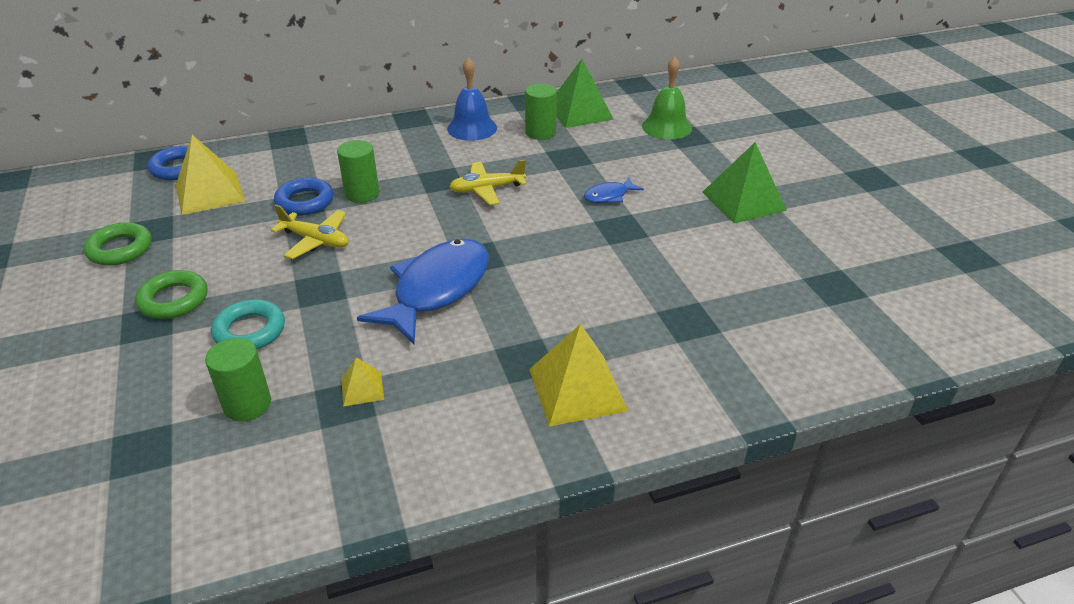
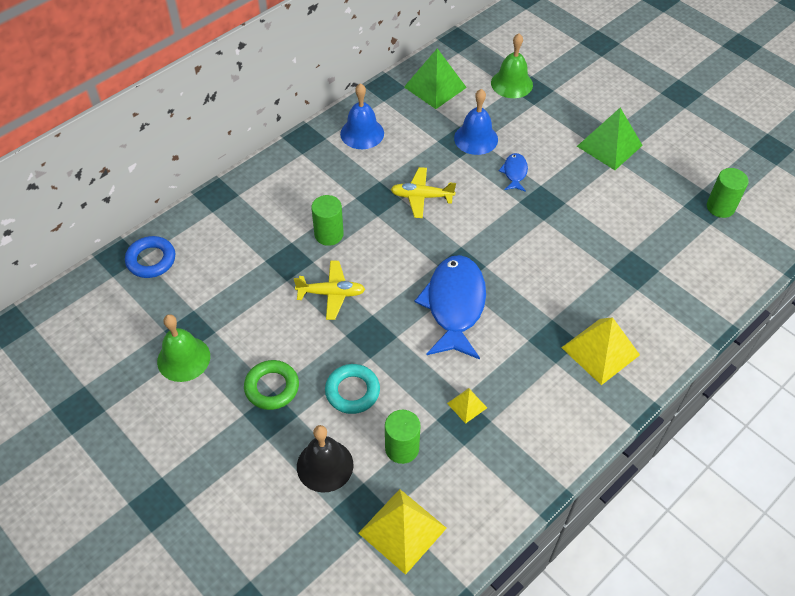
camera: 25 degrees left, 15 degrees up
green ring [84,222,152,266] -> green bell [157,314,210,382]
yellow pyramid [176,135,245,215] -> yellow pyramid moved to [358,489,447,575]
blue ring [274,178,334,216] -> none
yellow plane [449,160,527,205] -> yellow plane turned 45 degrees clockwise [390,167,456,218]
green cylinder [525,83,557,140] -> green cylinder moved to [707,168,749,218]
blue fish [584,178,644,203] -> blue fish turned 150 degrees clockwise [499,153,528,192]
none -> black bell [297,425,353,493]
none -> blue bell [454,89,498,155]

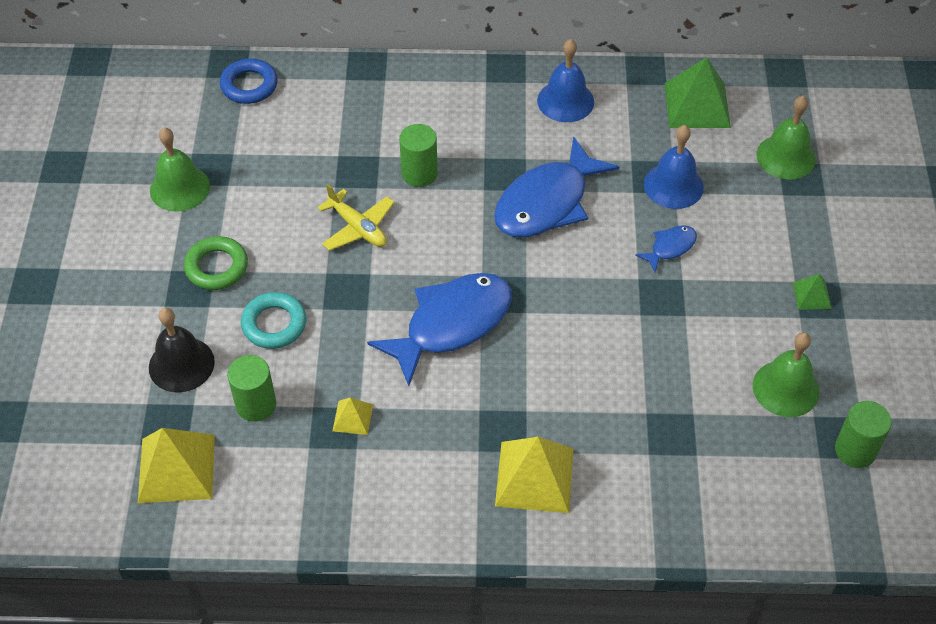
camera: 45 degrees right, 0 degrees up
yellow plane [390,167,456,218] -> blue fish [494,136,619,237]
green pyramid [577,108,643,170] -> green pyramid [793,274,832,310], size x0.50
none -> green bell [753,332,819,417]

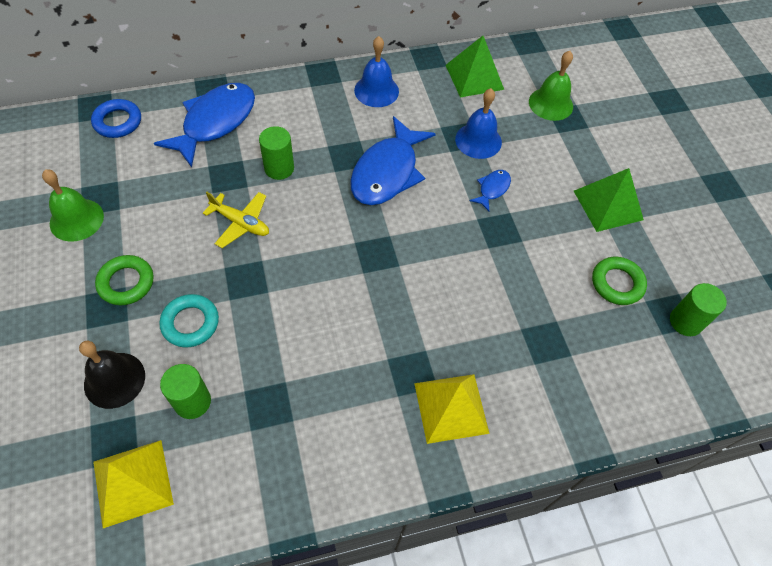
camera: 20 degrees left, 5 degrees up
yellow pyramid [333,397,373,435] -> none
blue fish [367,273,512,386] -> blue fish moved to [154,83,255,168]
green bell [753,332,819,417] -> green ring [592,257,647,305]
green pyramid [793,274,832,310] -> green pyramid [574,168,644,232], size x2.01

